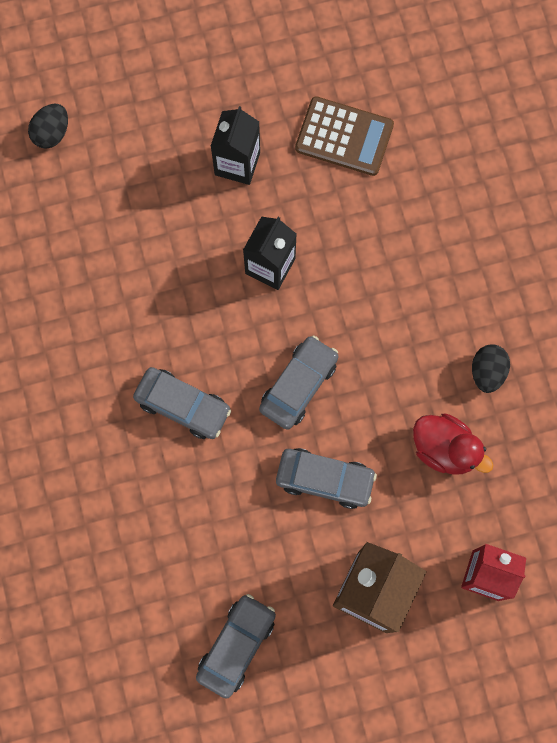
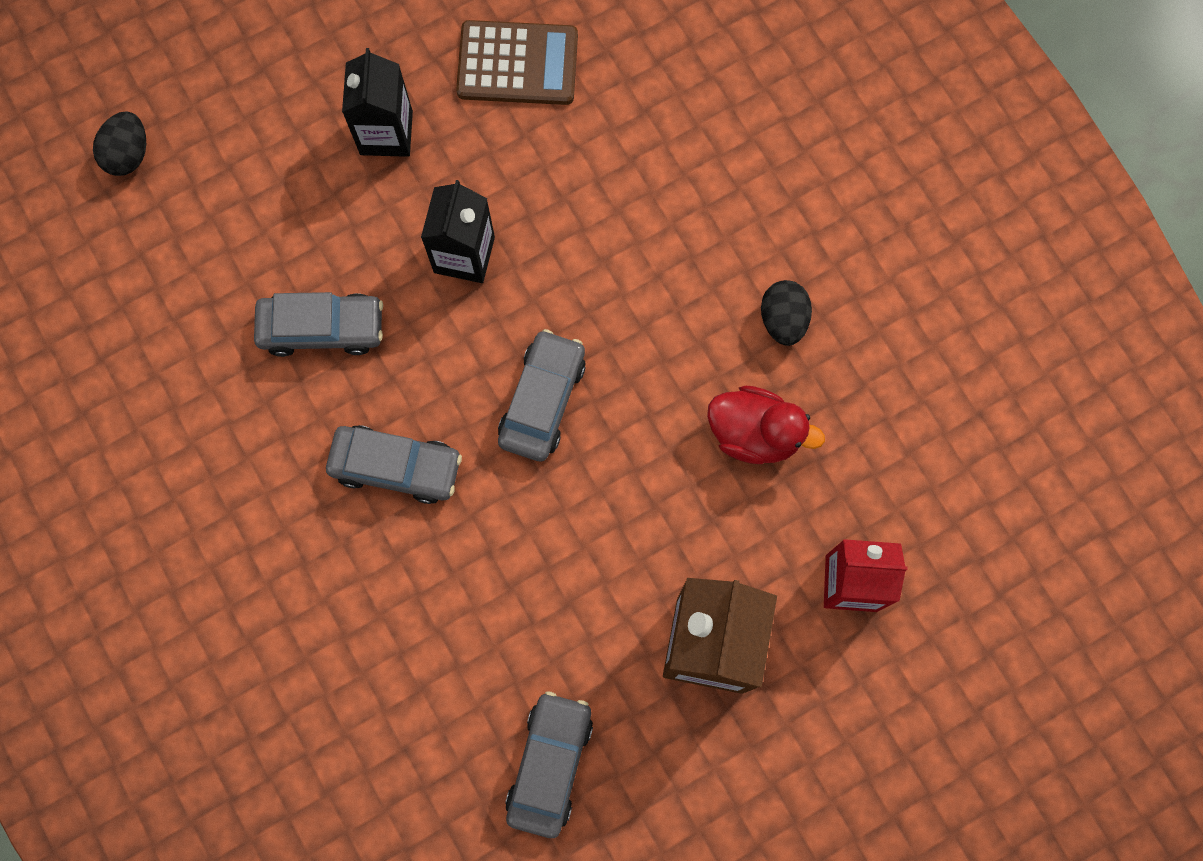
camera: 15 degrees left, 0 degrees up
grey car [276,448,377,509] -> grey car moved to [254,292,383,357]

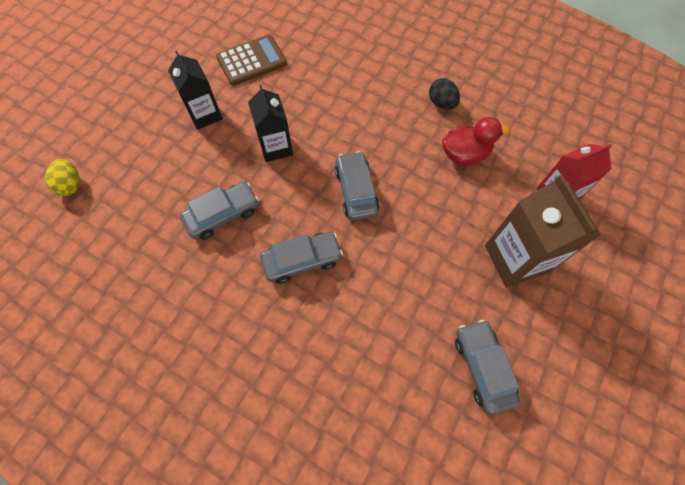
camera: 30 degrees left, 10 degrees down
black egg [93,111,146,176] -> yellow egg [45,159,80,196]

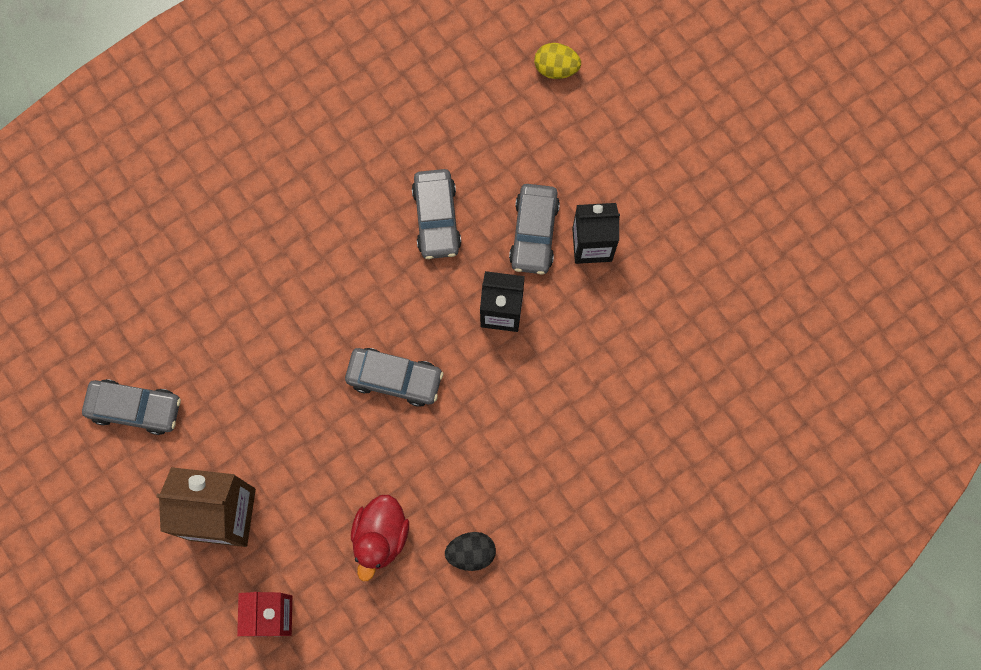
camera: 115 degrees right, 10 degrees up
brown calculator [216,35,287,86] -> none
grey car [260,232,343,284] -> grey car moved to [509,184,560,275]

